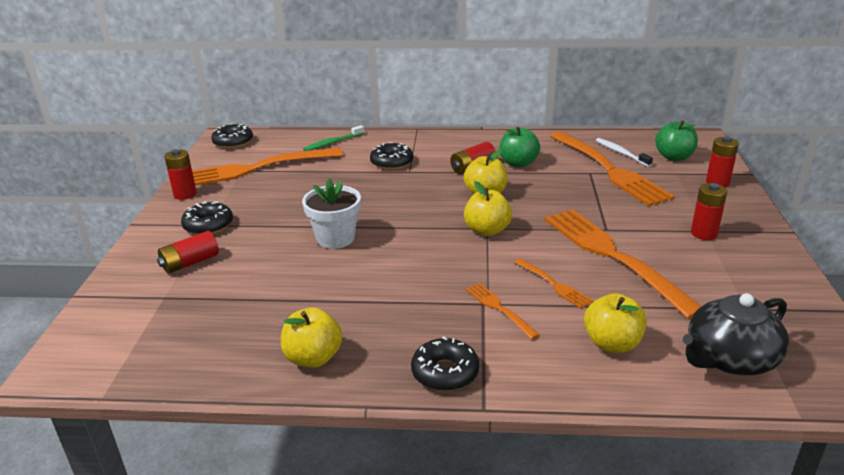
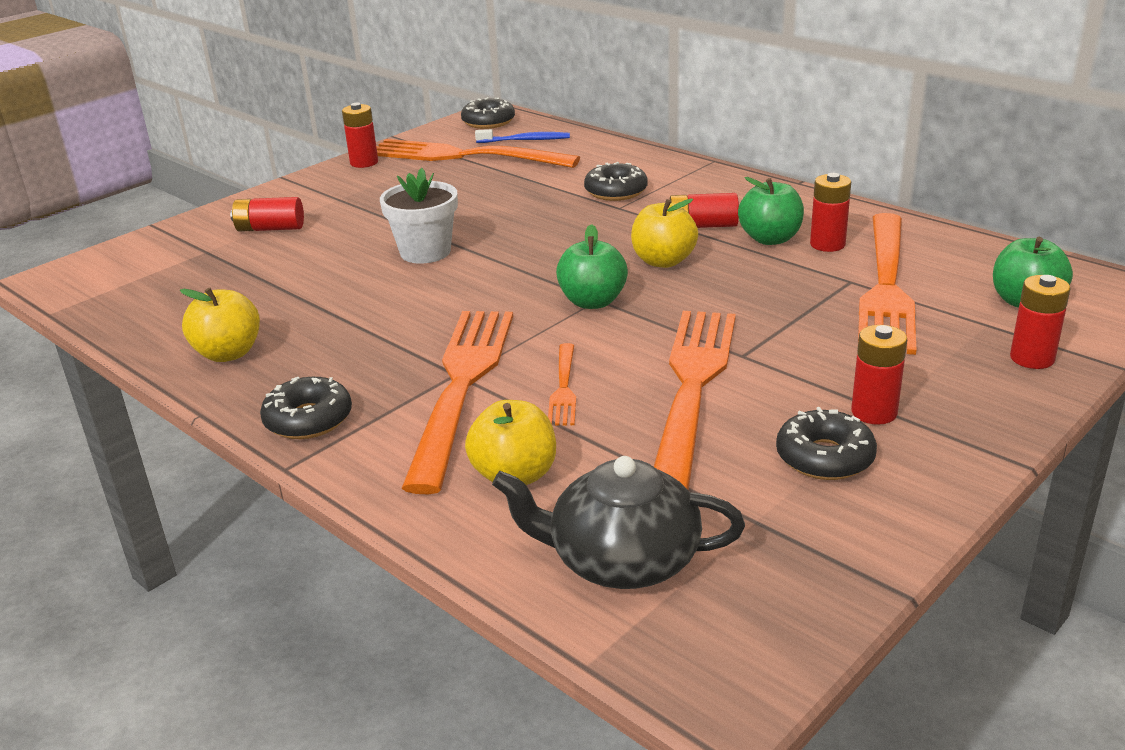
camera: 40 degrees right, 0 degrees up
black donut [181,201,233,235] -> black donut moved to [776,407,877,480]
green toothbrush [303,125,364,151] -> none
yellow apple [464,181,512,236] -> green apple [556,224,628,309]
orange fork [466,283,540,339] -> orange fork [402,311,513,494], size x2.24
white toothbrush [596,138,653,167] -> none
none -> blue toothbrush [475,129,570,143]
none -> red battery [810,173,851,252]

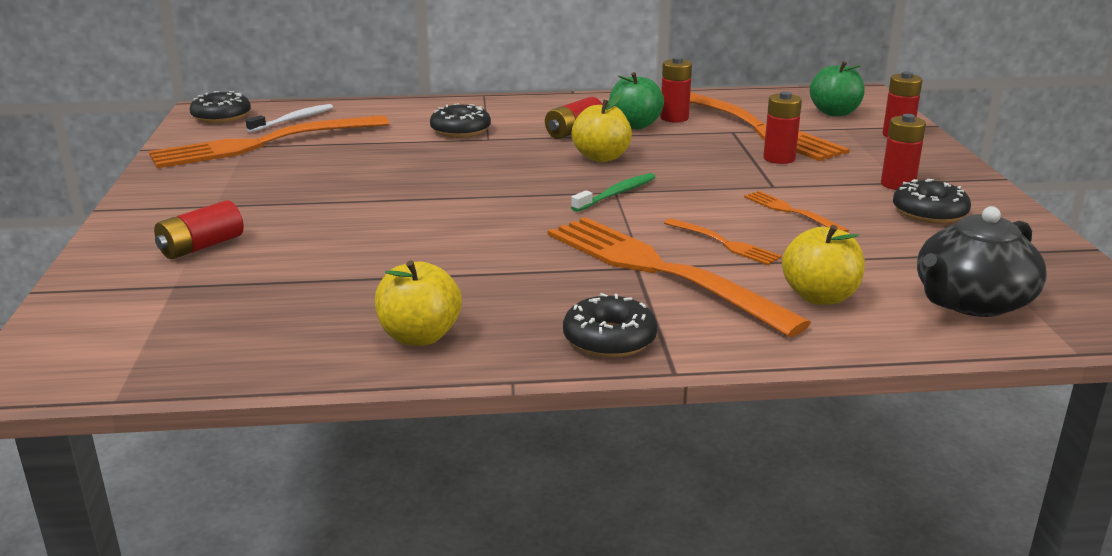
camera: 50 degrees left, 5 degrees down
red battery [342,103,378,168] -> red battery moved to [763,91,802,164]
white flower pot [380,168,458,264] -> none
blue toothbrush [475,129,570,143] -> white toothbrush [246,104,333,133]
green apple [556,224,628,309] -> green toothbrush [571,173,655,212]
orange fork [654,311,736,491] -> orange fork [744,191,849,233], size x0.45

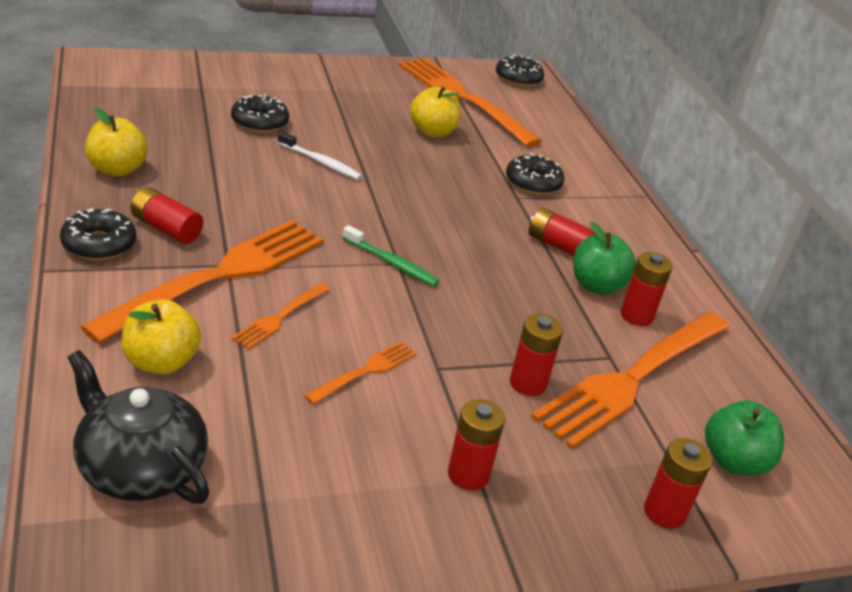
camera: 75 degrees right, 10 degrees up
red battery [154,200,244,259] -> red battery moved to [131,187,203,244]
white toothbrush [246,104,333,133] -> white toothbrush moved to [278,131,362,180]
yellow apple [572,94,632,162] -> yellow apple moved to [410,86,461,137]
black donut [893,179,971,224] -> black donut moved to [231,94,289,133]

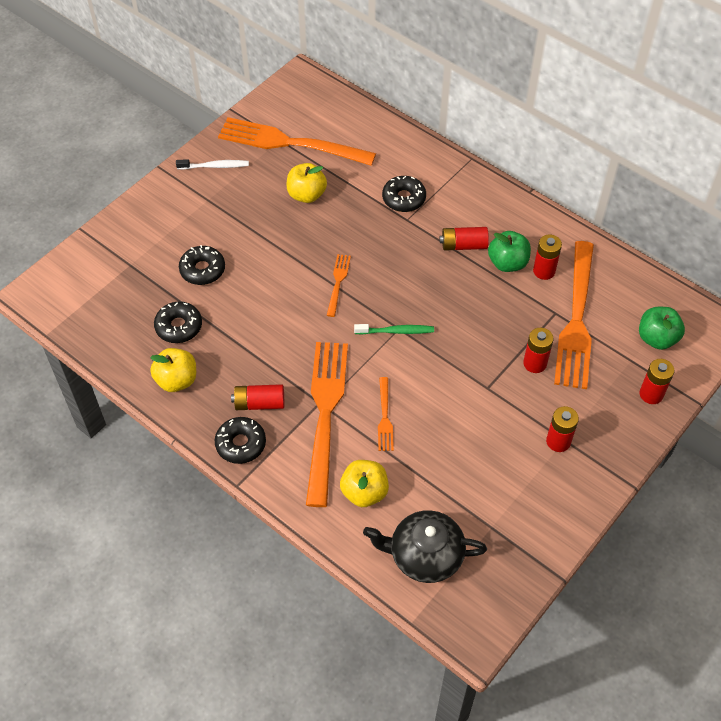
camera: 30 degrees left, 20 degrees up
white toothbrush [278,131,362,180] -> white toothbrush moved to [176,159,249,170]
orange fork [304,341,417,404] -> orange fork moved to [327,254,351,317]
black donut [496,55,544,87] -> black donut moved to [154,302,202,343]

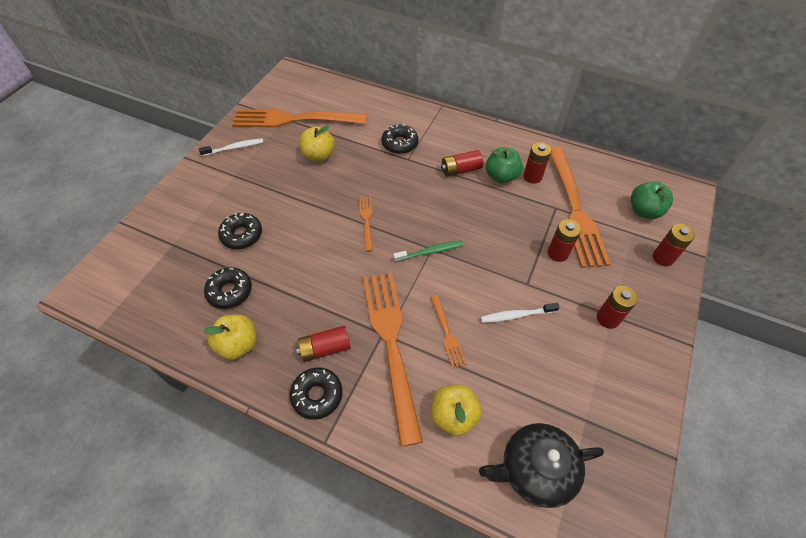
camera: 15 degrees left, 0 degrees up
none -> white toothbrush [480,303,560,323]

